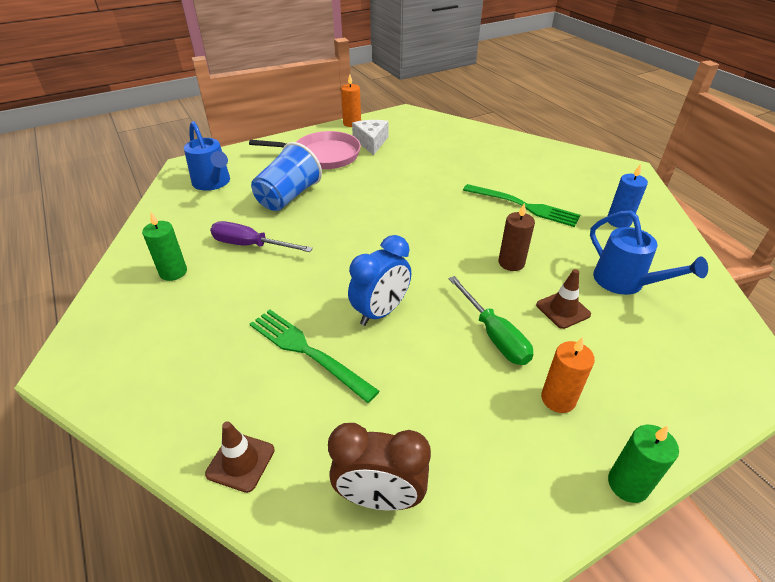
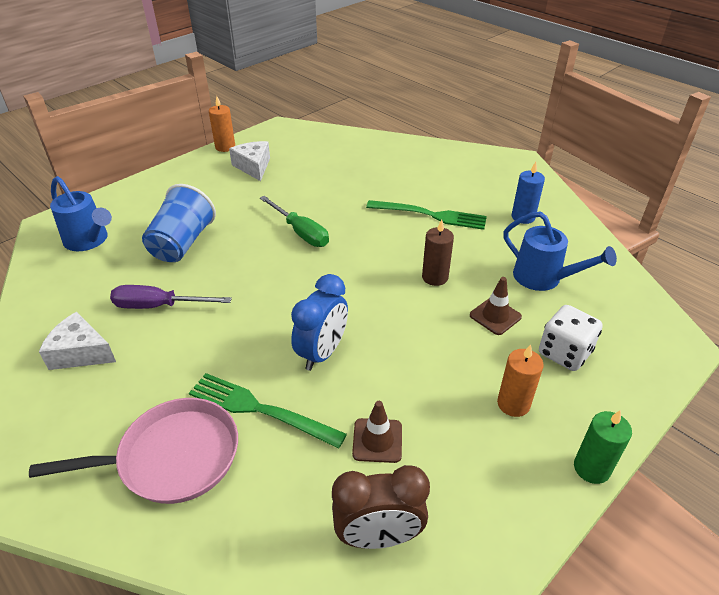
camera: 15 degrees left, 0 degrees up
green candle [142,213,187,281] -> white cheese [39,312,116,370]
brown traffic cone [205,421,275,493] -> brown traffic cone moved to [352,401,402,463]
pink pan [249,131,361,169] -> pink pan moved to [29,398,238,504]
green screwdriver [449,276,533,365] -> green screwdriver moved to [260,196,329,247]
none -> white dice [539,305,603,371]

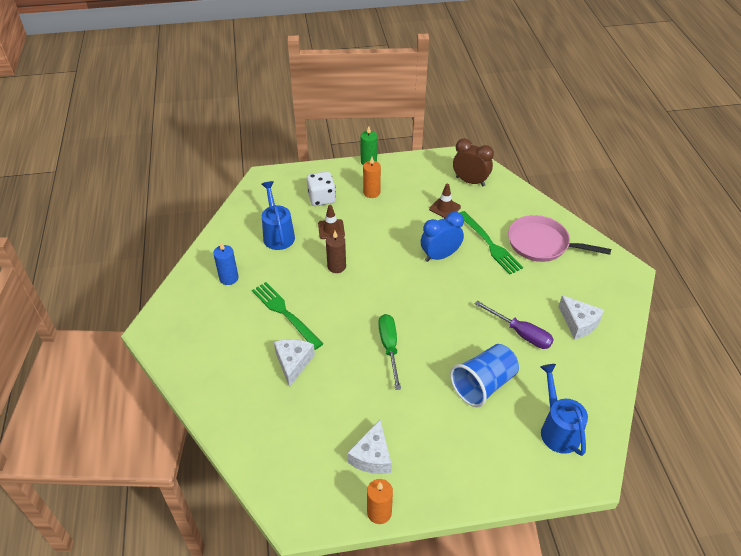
camera: 145 degrees left, 5 degrees up
none -> white cheese [274,339,315,387]

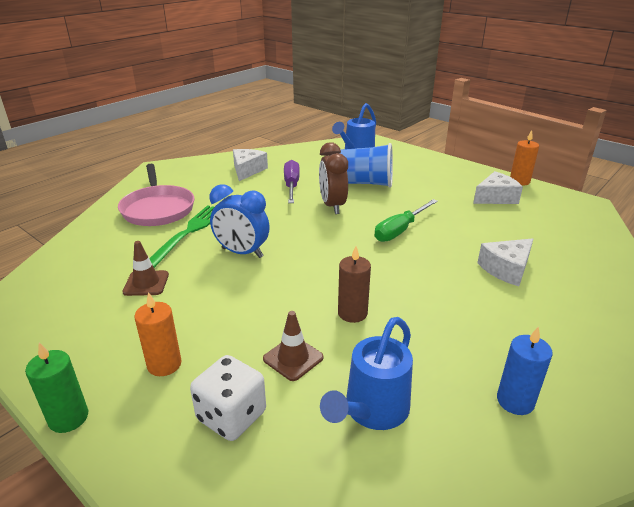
camera: 130 degrees left, 15 degrees down
green fork [252,282,323,350] -> none
brown clock [453,139,494,186] -> brown clock moved to [319,142,348,214]

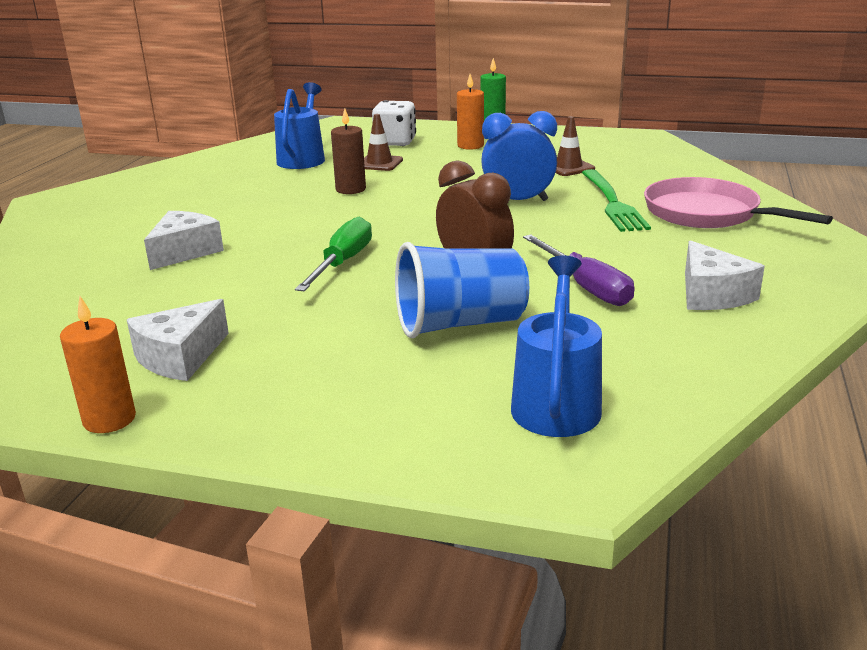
camera: 155 degrees right, 5 degrees down
blue candle [497,326,553,415] -> none

